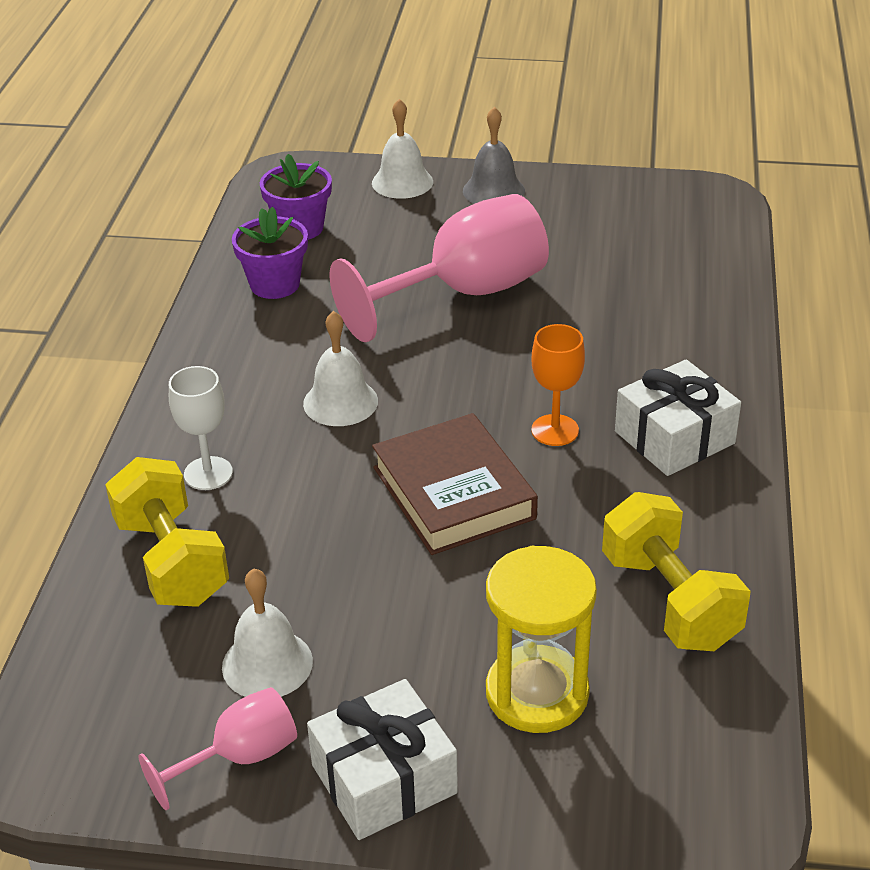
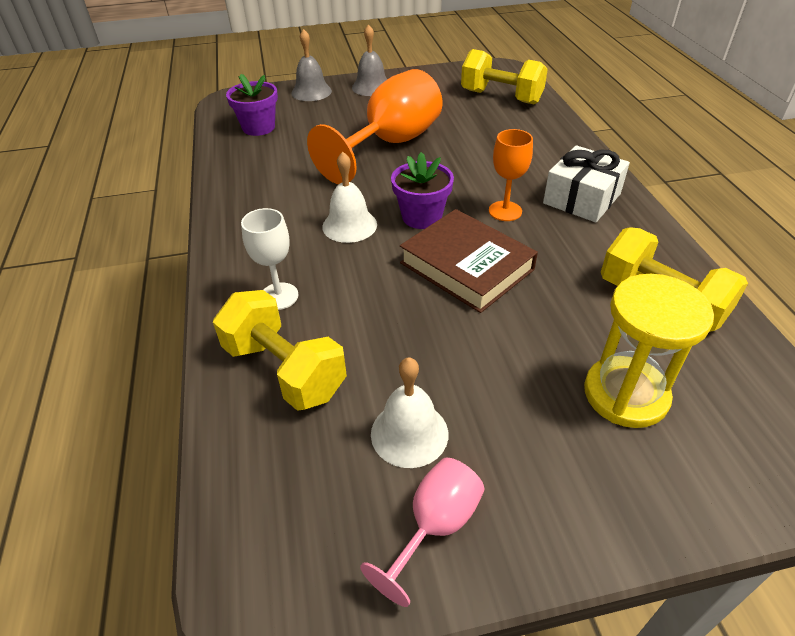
camera: 20 degrees left, 5 degrees up
purple flower pot [232,207,308,299] -> purple flower pot moved to [391,152,454,229]
white gift [307,679,458,840] -> none
pink goblet [329,194,549,342] -> orange goblet [307,69,442,184]
white bell [372,99,433,199] -> grey bell [291,29,332,101]
none -> yellow dumbbell [461,49,548,104]

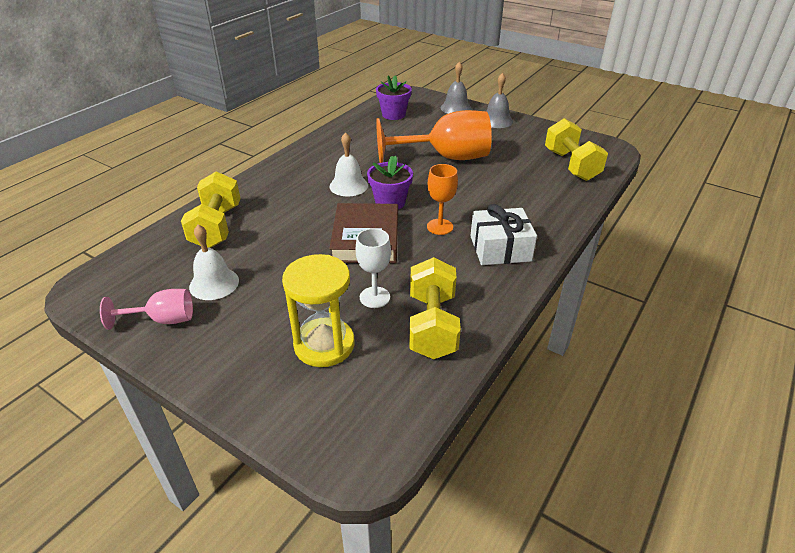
camera: 45 degrees right, 5 degrees down
white goblet [241,208,298,310] -> white goblet moved to [356,228,391,308]

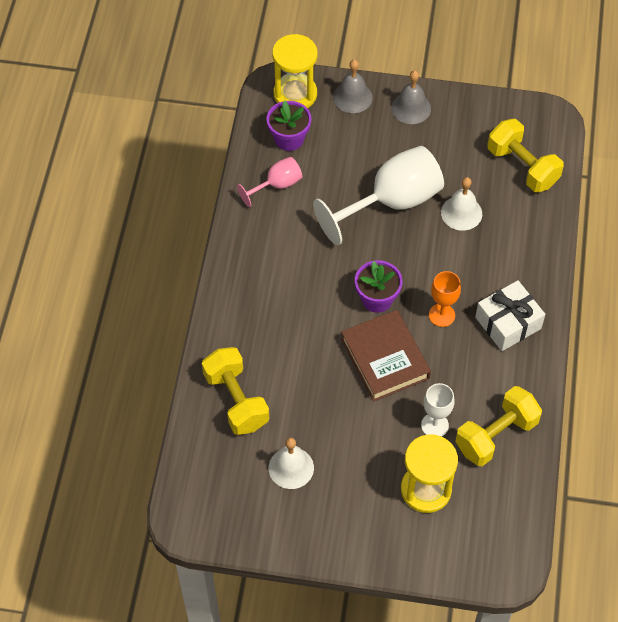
camera: 25 degrees left, 20 degrees up
pink goblet [100,289,193,330] -> pink goblet moved to [237,157,302,207]
white bell [330,132,368,196] -> white bell moved to [441,177,482,231]
orange goblet [376,110,492,163] -> white goblet [313,146,444,245]
yellow dumbbell [409,257,461,359] -> yellow dumbbell turned 75 degrees clockwise [455,386,542,466]
none -> yellow hourglass [272,34,318,108]

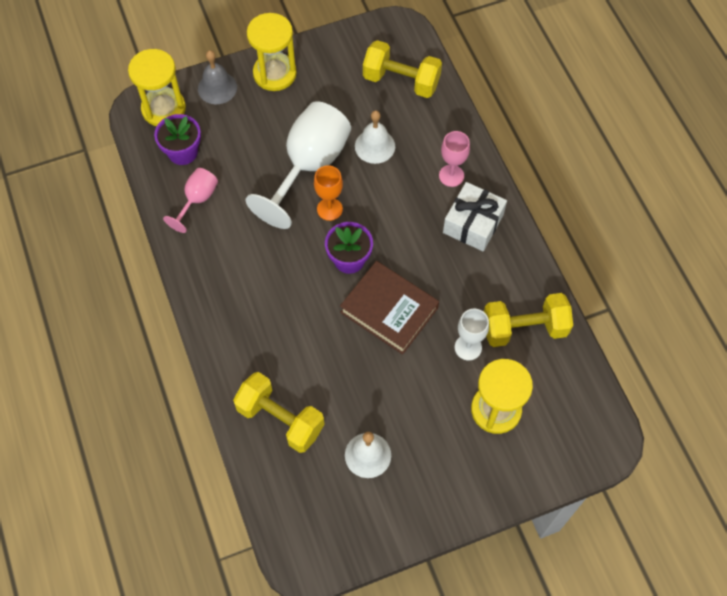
camera: 30 degrees left, 5 degrees up
grey bell [391,70,431,124] -> yellow hourglass [247,13,297,91]
orange goblet [429,271,461,327] -> orange goblet moved to [314,165,343,221]
yellow dumbbell [455,386,542,466] -> yellow dumbbell turned 60 degrees clockwise [484,293,573,347]
none -> pink goblet [439,131,470,187]

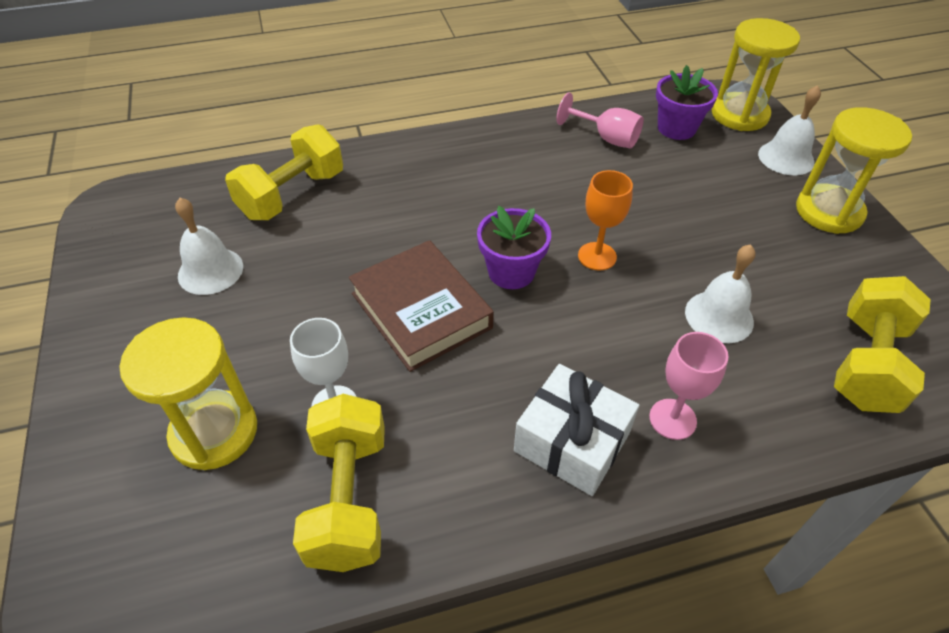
camera: 95 degrees right, 15 degrees down
grey bell [198,50,237,104] -> white bell [758,85,821,175]
white goblet [245,101,351,229] -> none
brown book [340,261,439,355] -> brown book turned 75 degrees counterclockwise [349,240,494,372]

